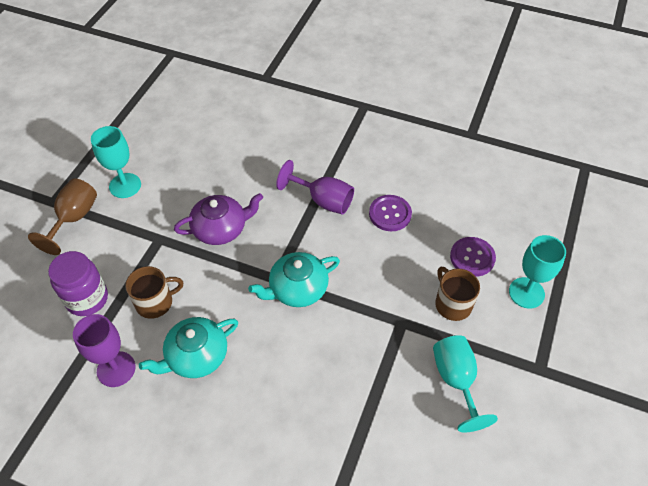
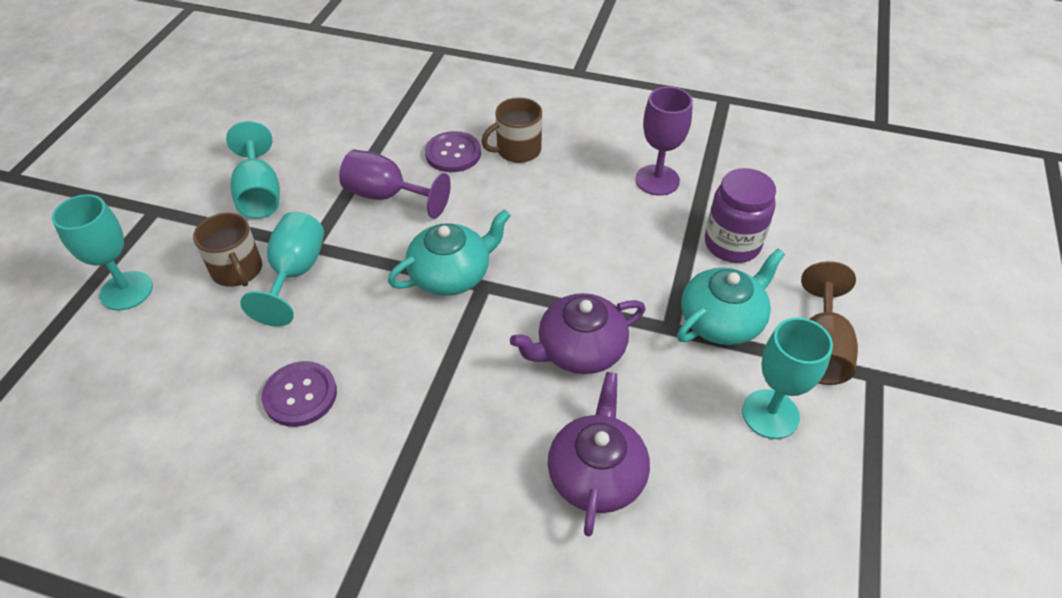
camera: 175 degrees right, 5 degrees down
brown mug [125,266,183,319] -> brown mug moved to [481,97,542,163]
turquoise teapot [139,317,238,378] -> turquoise teapot moved to [677,249,785,345]
purple goblet [276,160,354,215] -> purple goblet moved to [339,150,451,219]
purple button [450,237,496,277] -> purple button moved to [425,131,481,172]
none -> turquoise goblet [240,212,324,327]
none -> purple teapot [548,372,650,536]

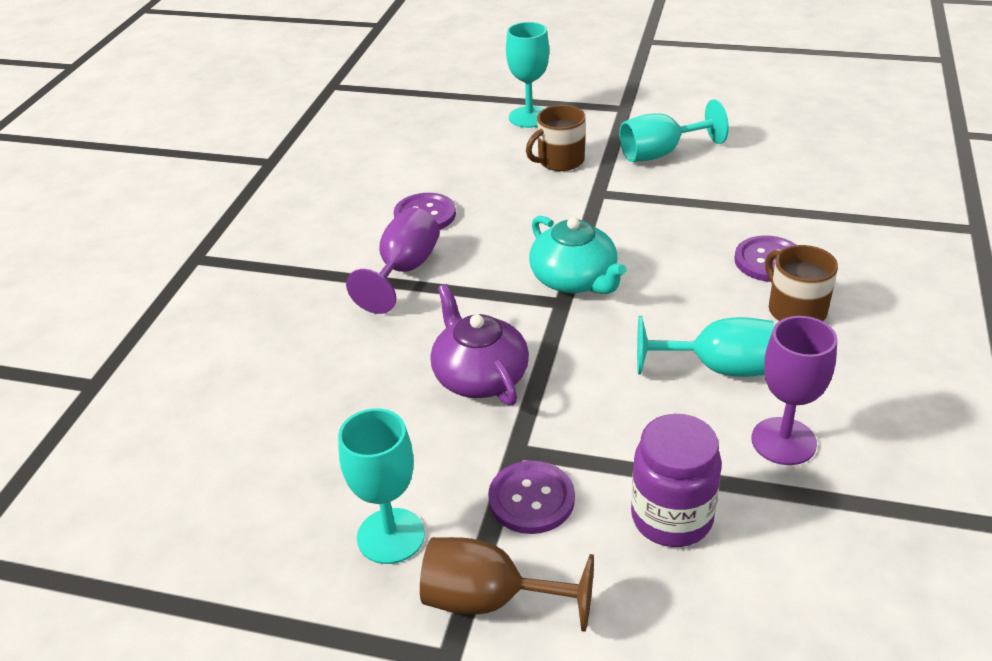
camera: 90 degrees right, 10 degrees down
turquoise goblet [240,212,324,327] -> turquoise goblet moved to [637,316,775,377]
purple goblet [339,150,451,219] -> purple goblet moved to [346,207,440,314]
purple teapot [548,372,650,536] -> none
turquoise teapot [677,249,785,345] -> purple button [488,461,575,534]

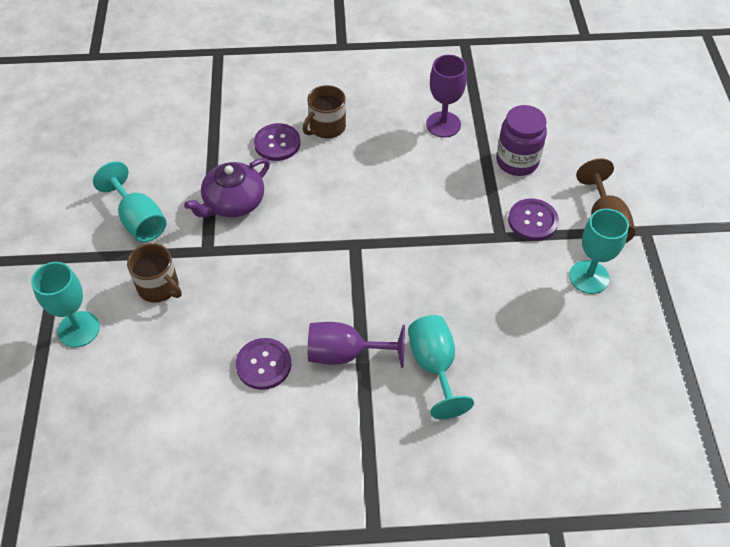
camera: 110 degrees left, 15 degrees up
purple teapot [431,284,529,406] -> purple teapot moved to [184,158,270,217]
turquoise teapot [529,216,627,294] -> none
turquoise goblet [637,316,775,377] -> turquoise goblet moved to [408,315,474,419]

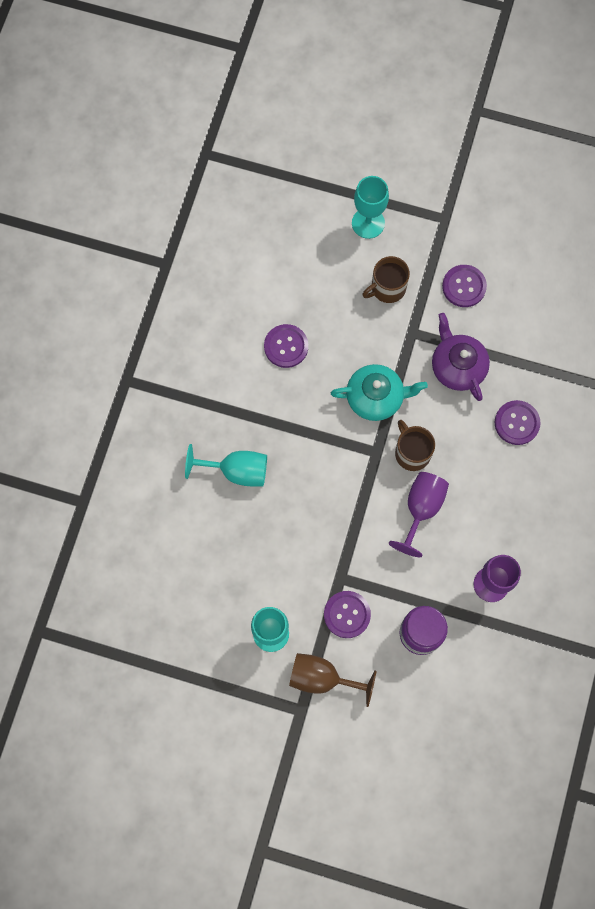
camera: 110 degrees right, 20 degrees up
turquoise goblet [93,161,166,242] -> purple button [442,265,487,307]
brown mug [303,85,346,139] -> brown mug moved to [395,420,435,471]
purple goblet [308,322,405,368] -> purple goblet moved to [388,472,449,557]
none -> turquoise teapot [331,364,428,421]

